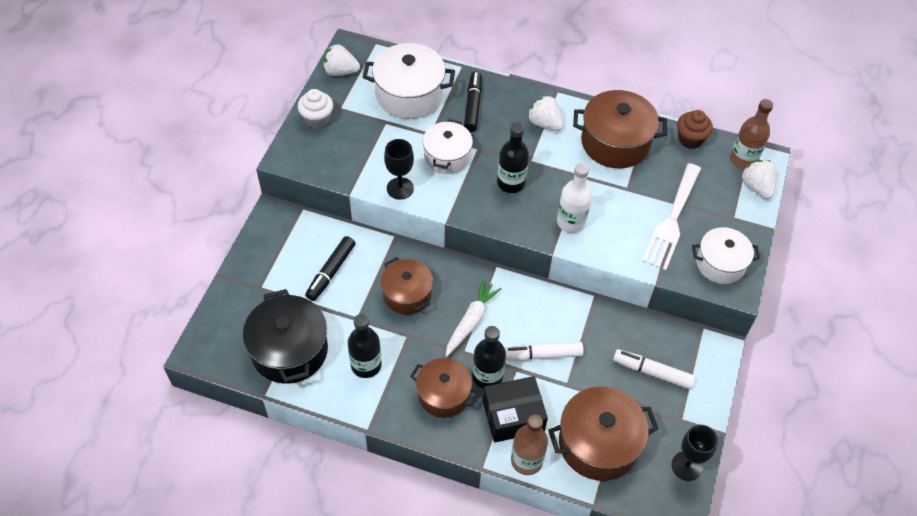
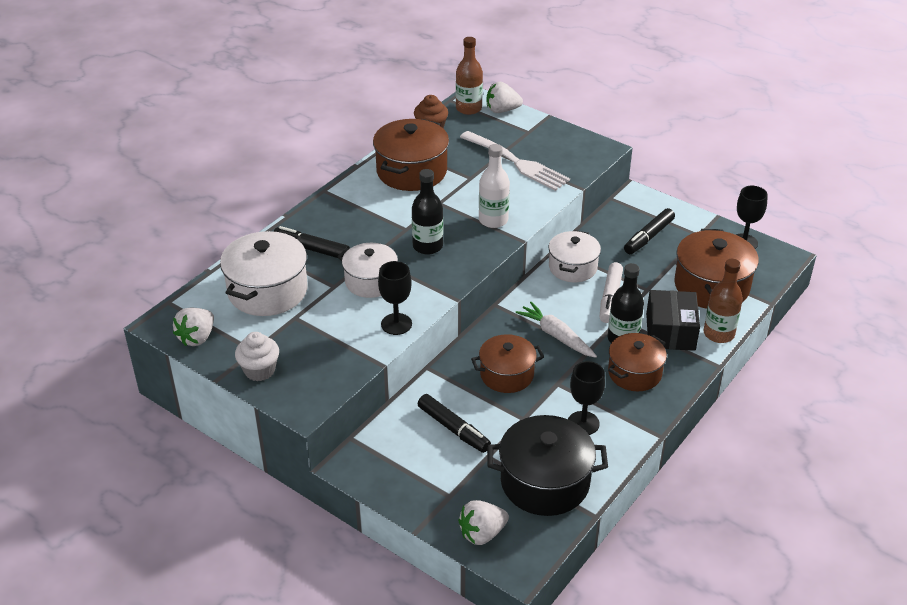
camera: 70 degrees left, 15 degrees down
black bottle [348,314,382,378] -> black goblet [568,361,605,435]
white strawberry [528,95,563,131] -> white strawberry moved to [458,500,509,545]
white marker [613,349,695,389] -> black marker [624,208,675,254]
white pot [692,227,760,284] -> white pot moved to [548,230,601,282]

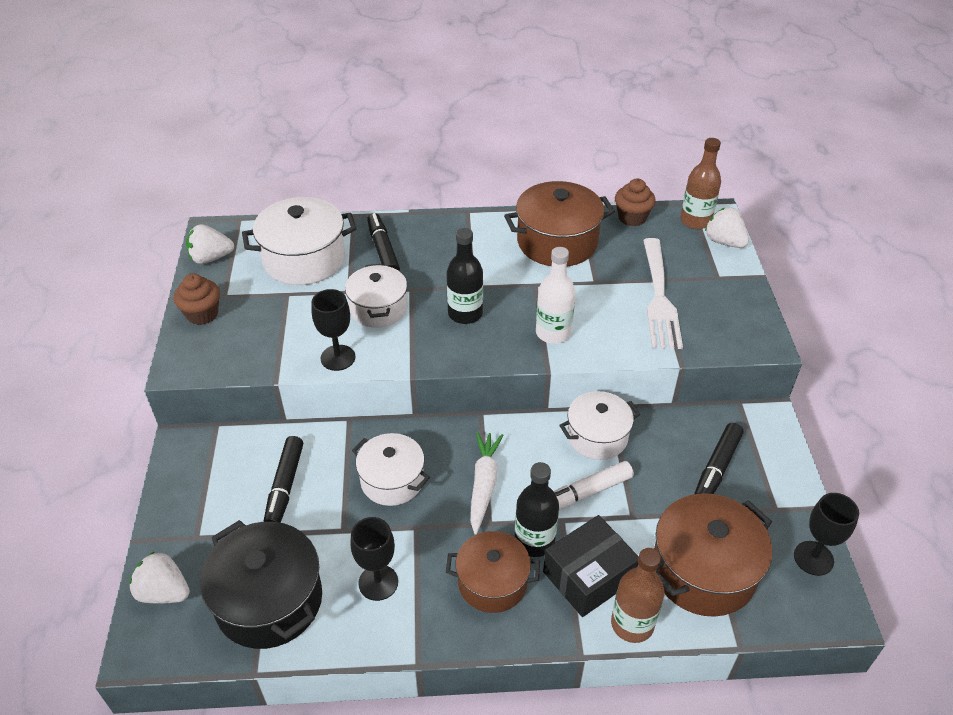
camera: 50 degrees right, 5 degrees up
white cupcake [235,332,279,381] -> brown cupcake [174,274,220,325]
brown pot [471,334,544,393] -> white pot [352,433,430,506]
black marker [624,208,675,254] -> black marker turned 60 degrees counterclockwise [694,423,743,494]

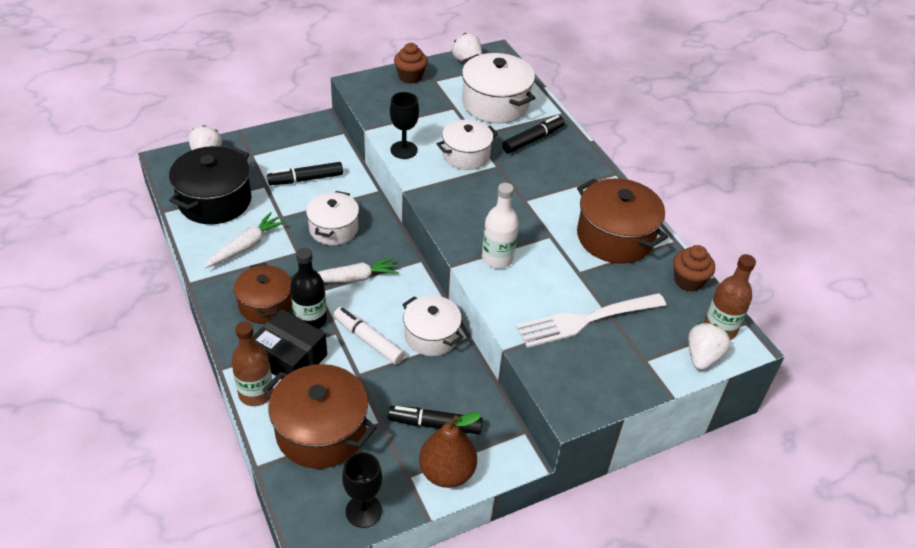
camera: 65 degrees right, 0 degrees up
black goblet [350,517,398,601] -> white carrot [204,212,286,268]
black bottle [447,228,483,324] -> none
none -> brown pear [419,412,481,488]

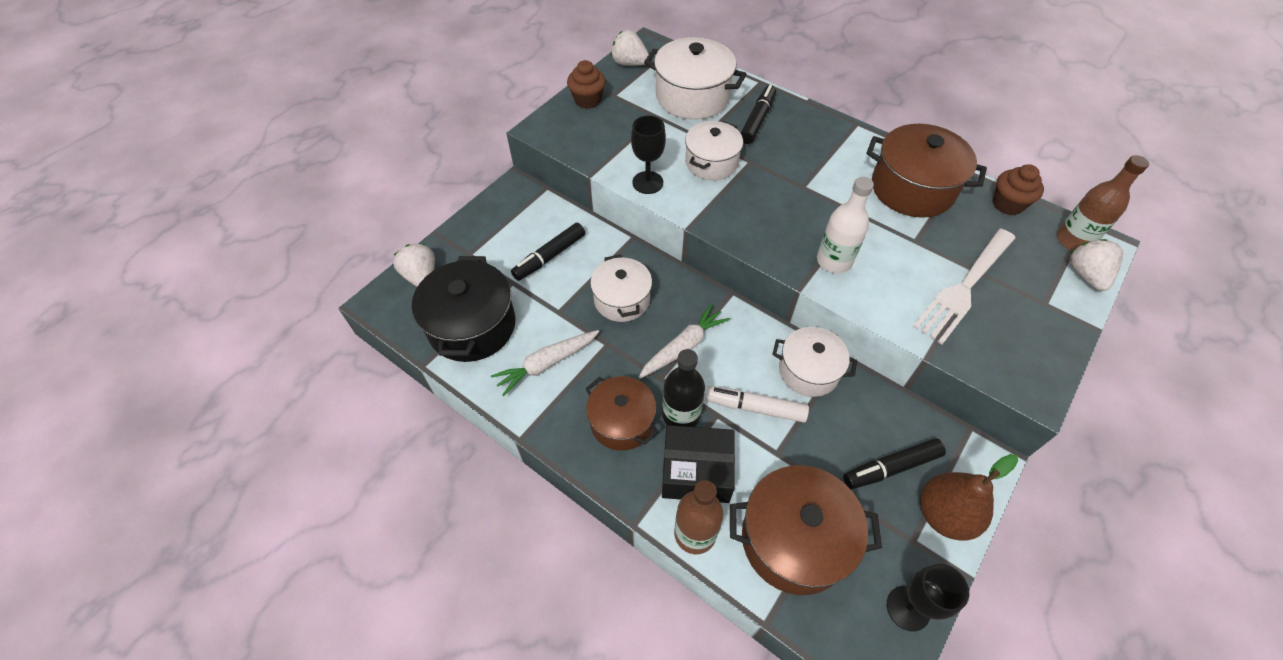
camera: 25 degrees left, 10 degrees up
white carrot [204,212,286,268] -> white carrot turned 135 degrees counterclockwise [491,330,599,396]

